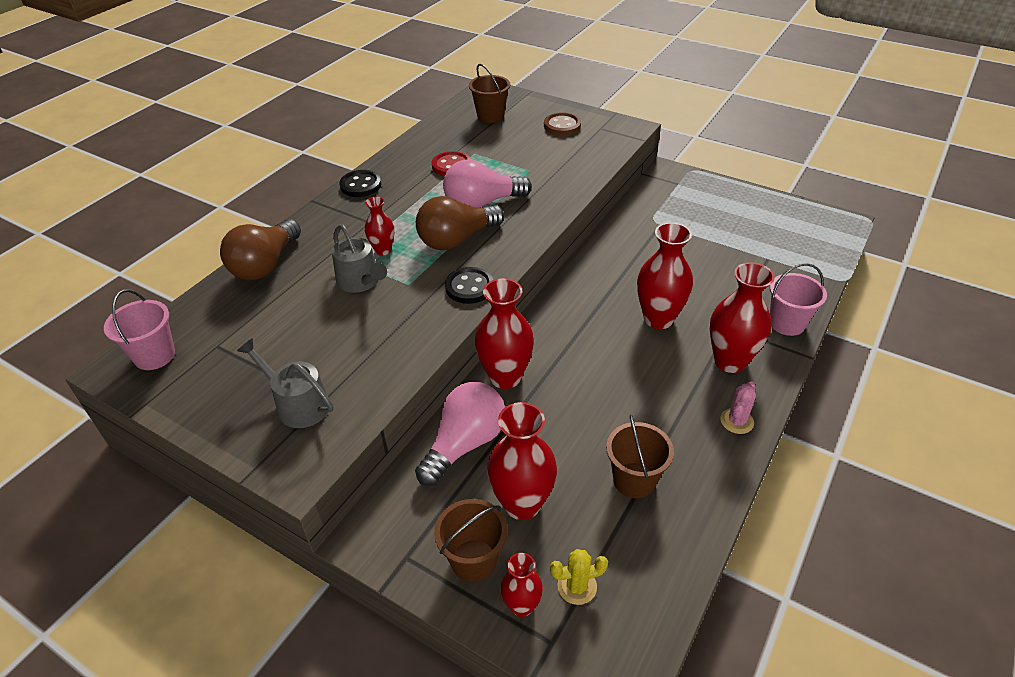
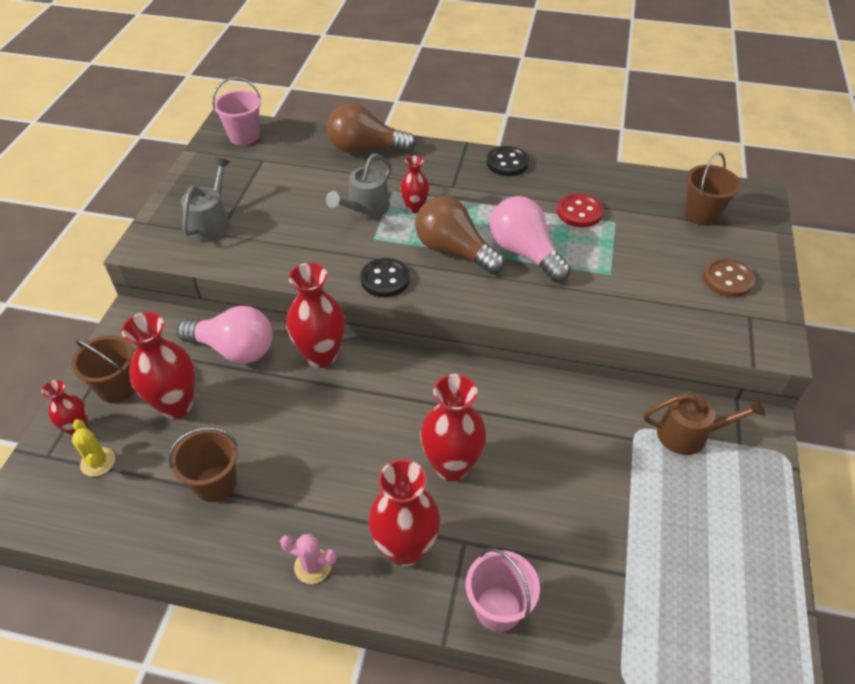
camera: 70 degrees right, 5 degrees up
none -> brown watering can [643,393,765,455]

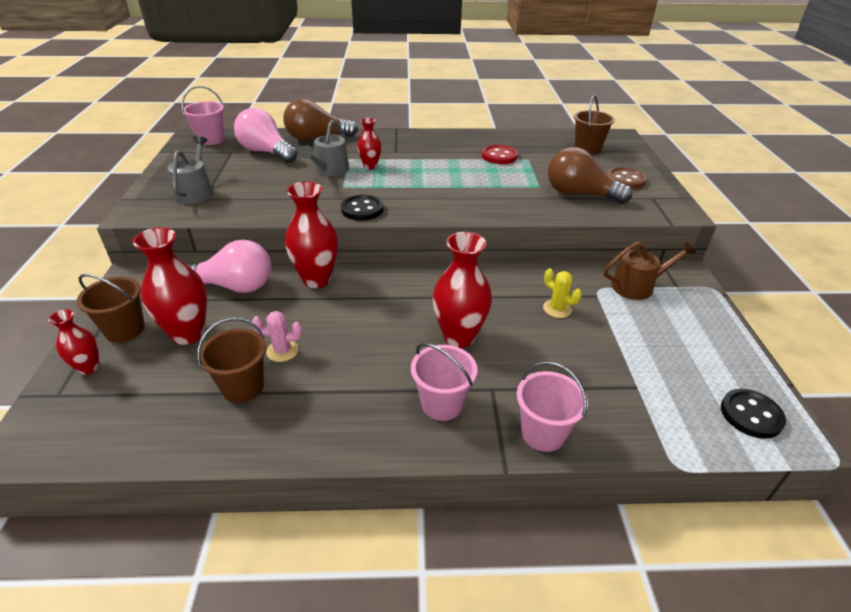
camera: 15 degrees left, 10 degrees down
yellow cactus [72,419,115,477] -> yellow cactus moved to [543,268,582,318]
pink cactus [280,533,336,584] -> pink cactus moved to [252,311,302,362]
red vase [368,459,440,567] -> pink bucket [411,343,478,421]
brown light bulb [415,196,505,274] -> brown light bulb moved to [548,147,632,204]
black button [486,146,529,176] -> black button moved to [721,389,786,439]
pink light bulb [490,196,571,282] -> pink light bulb moved to [234,108,297,163]

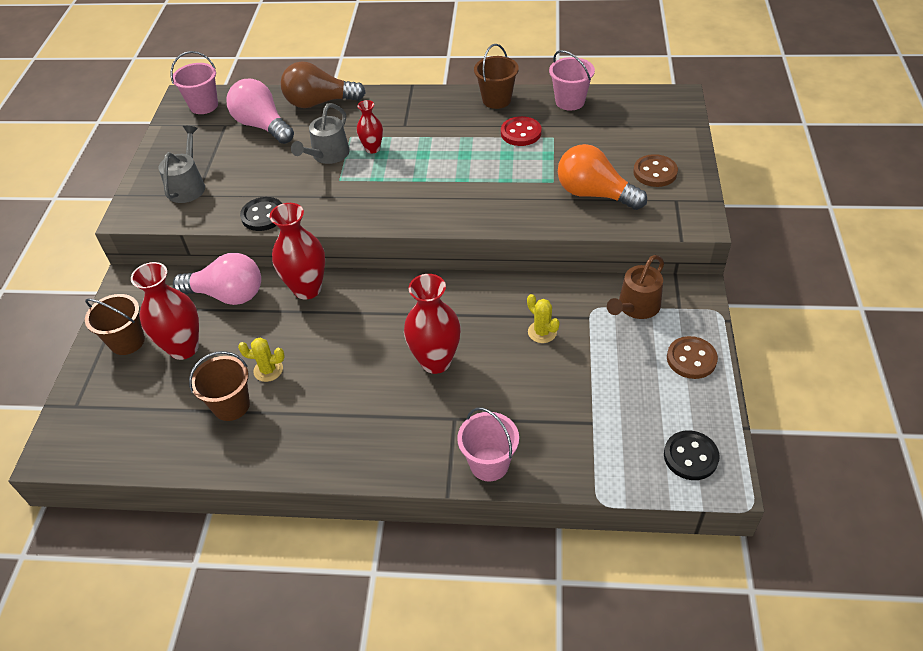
camera: 10 degrees right, 10 degrees up
red vase [48,309,99,375] -> none
pink cactus [252,311,302,362] -> yellow cactus [238,338,285,382]
black button [341,195,383,221] -> black button moved to [240,197,282,231]
pink bucket [411,343,478,421] -> pink bucket moved to [549,50,595,111]
brown light bulb [548,147,632,204] -> orange light bulb [558,144,647,210]
brown bucket [574,95,615,155] -> brown bucket moved to [474,44,519,109]
brown watering can [604,241,696,300] -> brown watering can turned 135 degrees clockwise [607,255,664,319]
none -> brown button [667,336,718,379]

